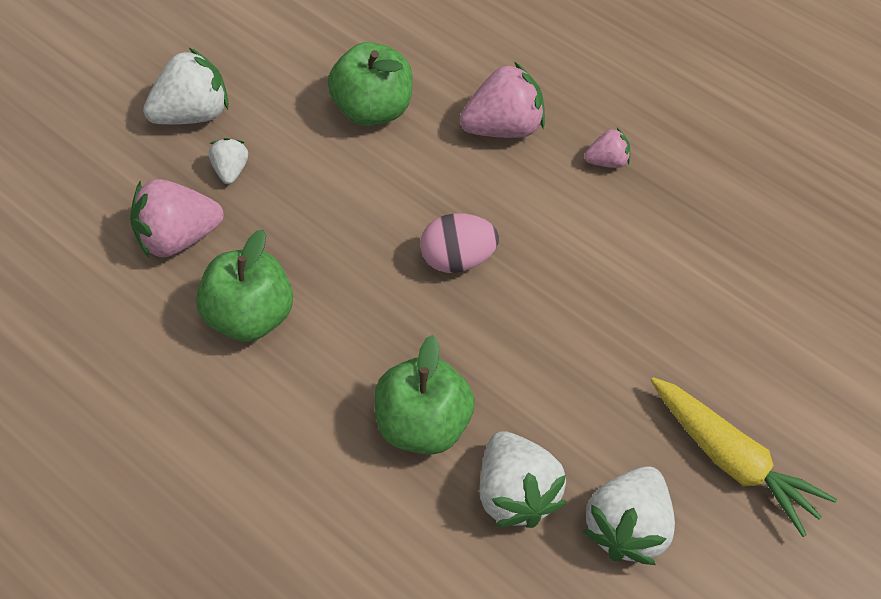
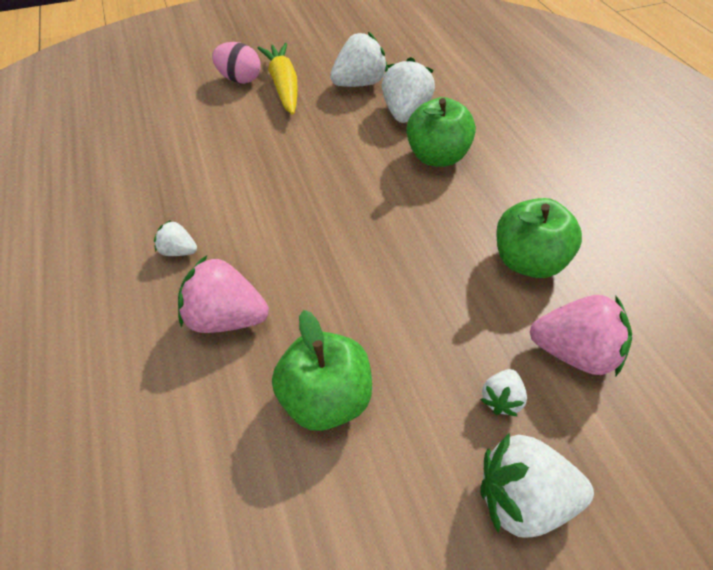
camera: 150 degrees left, 5 degrees down
pink egg [420,213,499,273] -> pink egg moved to [212,42,261,84]
pink strawberry [584,128,630,168] -> white strawberry [154,220,197,256]

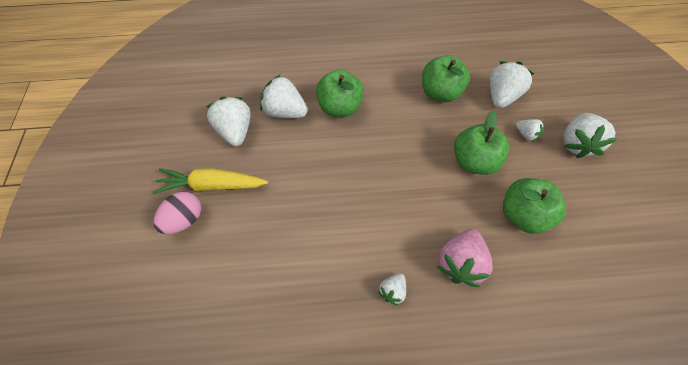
camera: 75 degrees left, 10 degrees up
pink strawberry [530,295,632,376] -> white strawberry [489,61,534,108]
none -> green apple [454,111,509,175]

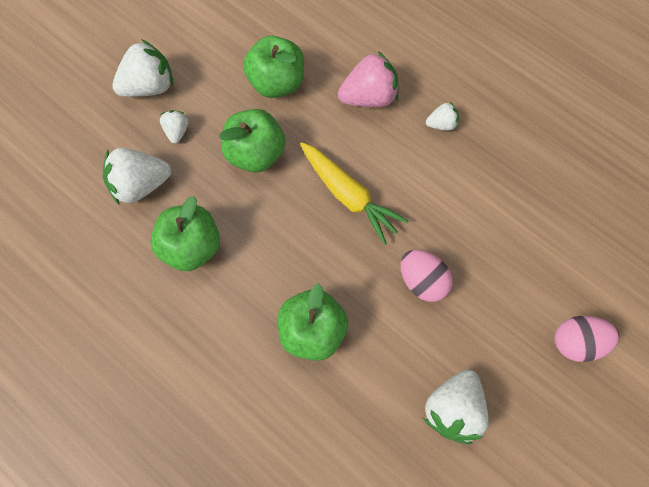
camera: 135 degrees left, 10 degrees up
yellow carrot [153,168,268,194] -> yellow carrot moved to [300,142,408,245]
white strawberry [260,75,308,118] -> none
none -> pink egg [401,250,453,302]

